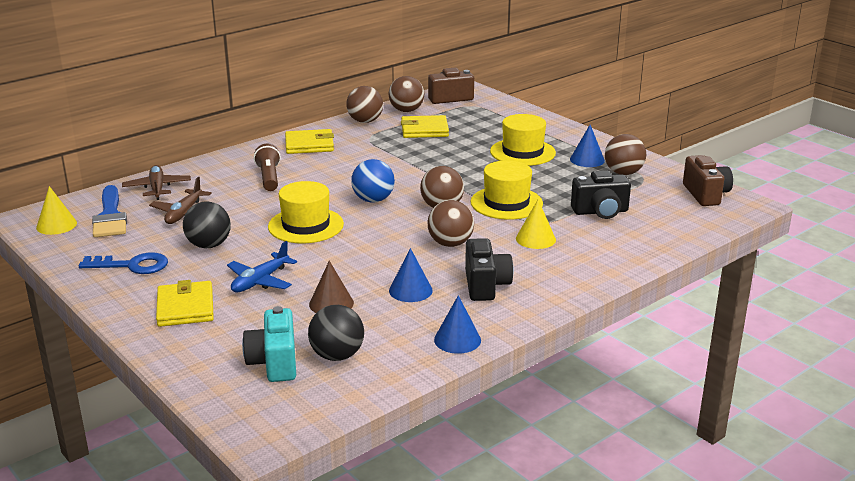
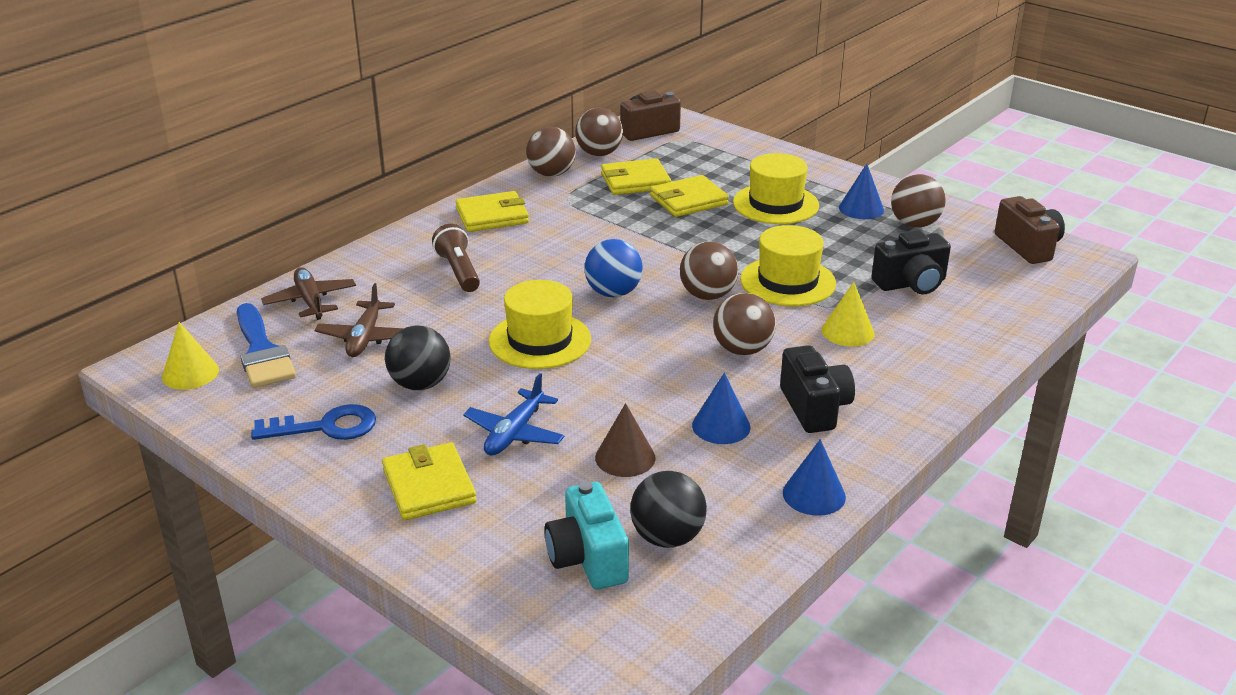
camera: 10 degrees left, 5 degrees up
none -> yellow wallet [650,175,729,217]

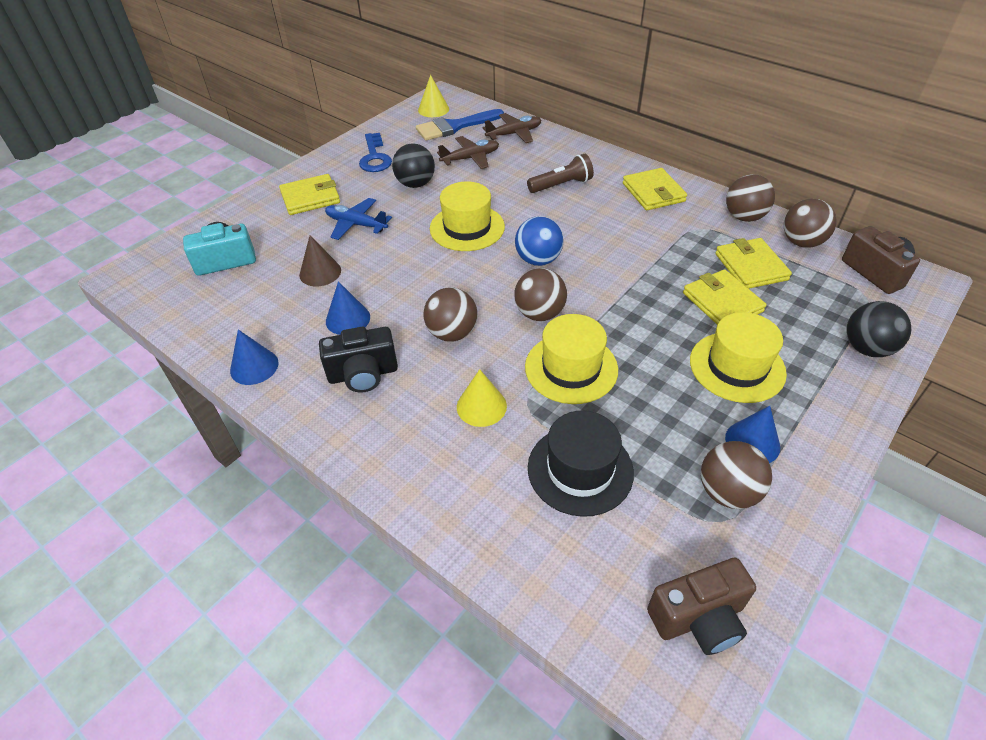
camera: 90 degrees right, 15 degrees up
brown plane [315,283,404,357] -> brown plane turned 150 degrees clockwise [437,136,499,169]
black ball [630,471,707,548] -> black ball moved to [846,301,911,357]
black camera [871,230,951,294] -> black hat [528,411,634,517]

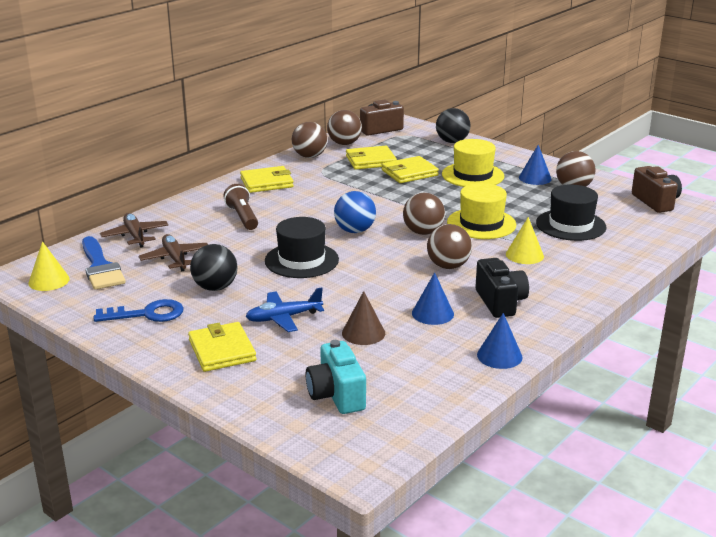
camera: 90 degrees left, 20 degrees down
blue plane [325,198,392,240] -> blue plane turned 45 degrees clockwise [245,287,324,332]
yellow hat [430,182,505,251] -> black hat [265,217,339,278]

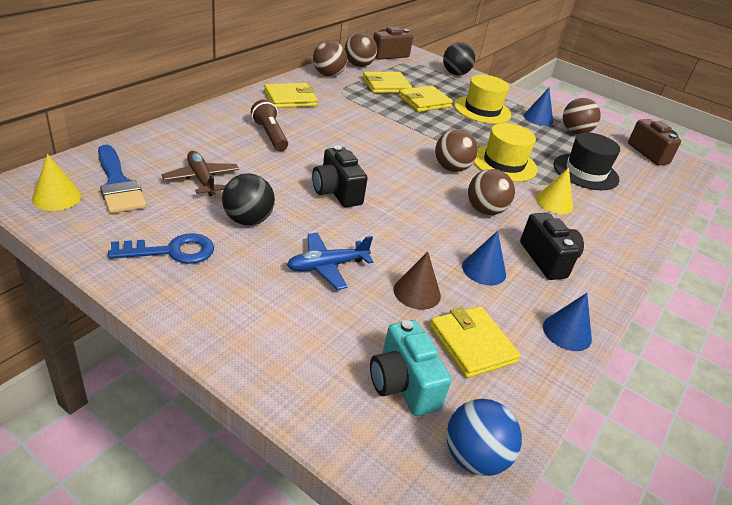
camera: 10 degrees left, 10 degrees up
brown plane [100,213,169,248] -> none
yellow wallet [188,322,256,372] -> yellow wallet moved to [430,306,521,378]
black hat [265,217,339,278] -> black camera [312,145,368,207]
blue ball [334,191,376,233] -> blue ball moved to [447,399,522,476]

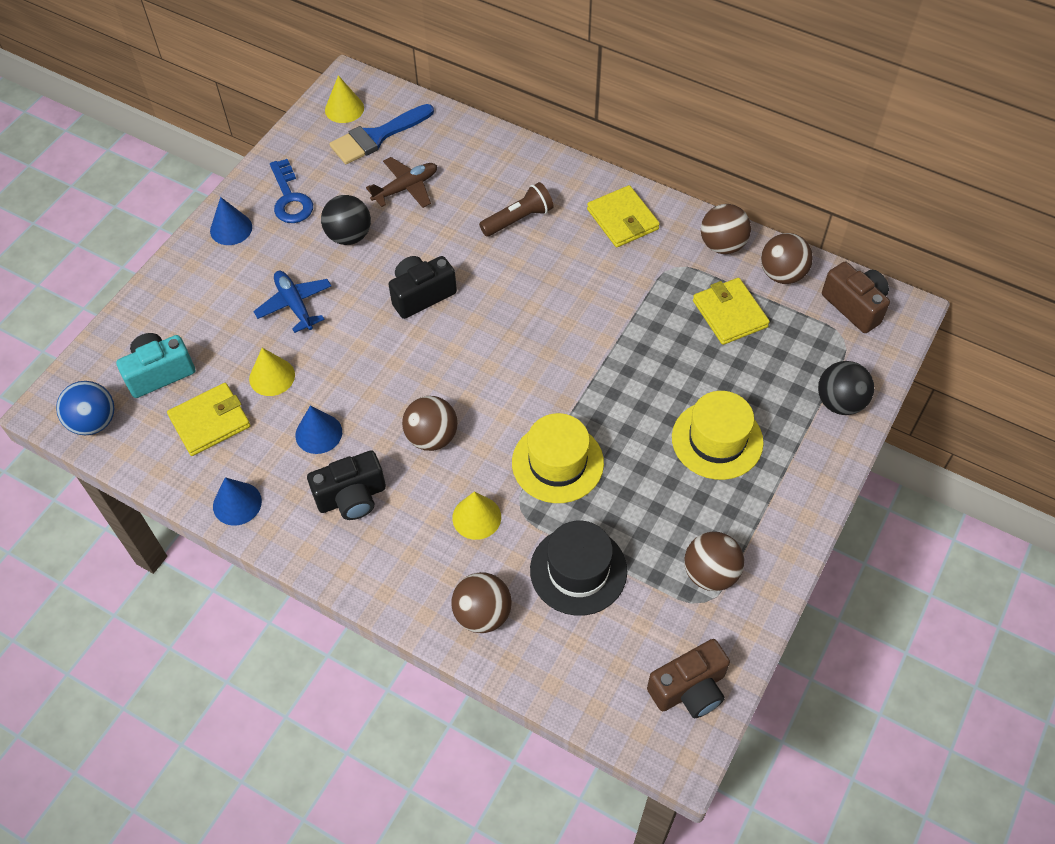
camera: 90 degrees right, 20 degrees up
brown cone [394,252,441,310] -> yellow cone [249,348,295,396]
yellow wallet [398,86,453,112] -> none
brown ball [435,129,478,172] -> brown ball moved to [451,572,512,633]
blue cone [524,88,553,126] -> blue cone moved to [210,197,252,245]

